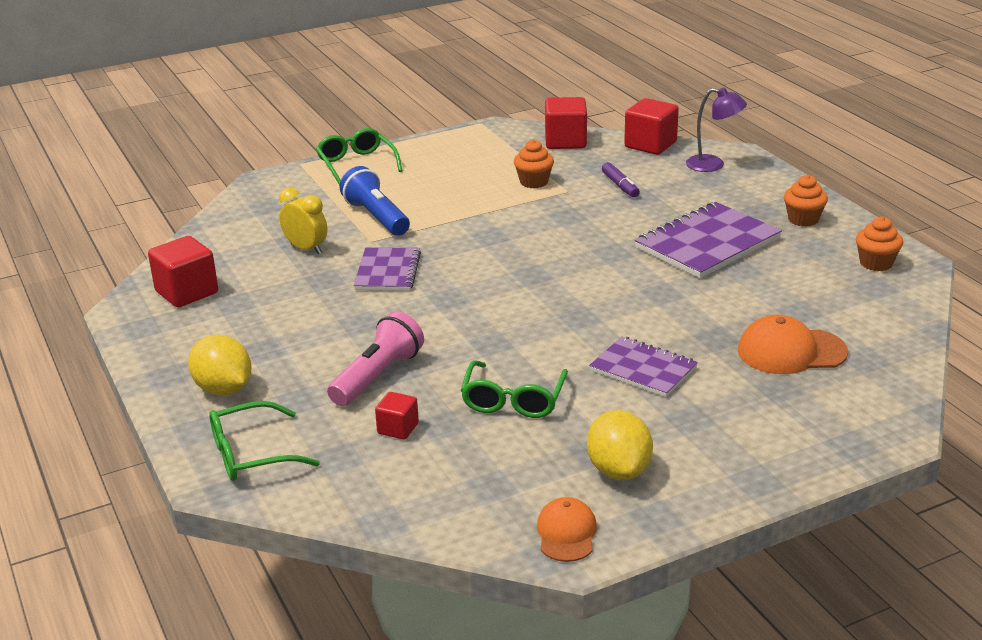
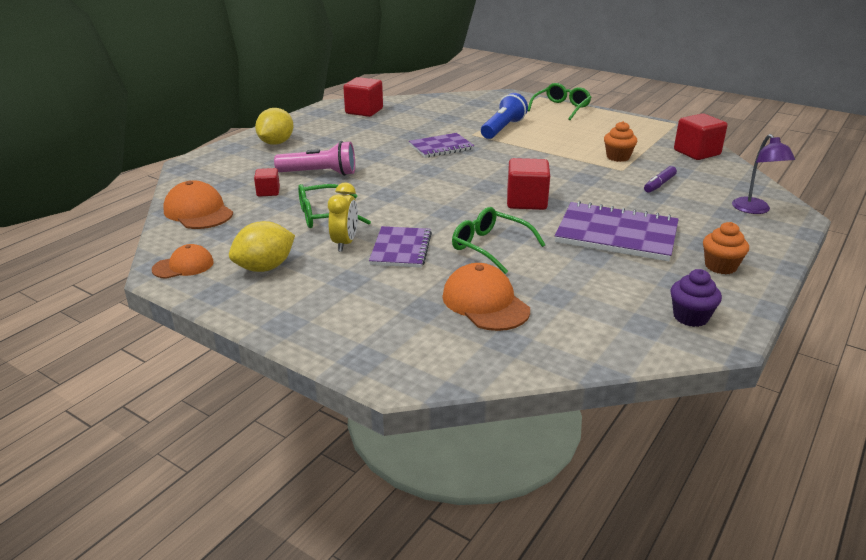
camera: 60 degrees right, 0 degrees up
green glasses [209,401,320,481] -> green glasses moved to [452,207,546,274]
yellow clock [279,188,327,254] -> yellow clock moved to [328,183,358,252]
red cube [624,98,679,155] -> red cube moved to [507,158,550,210]
orange cupcake [856,216,903,271] -> purple cupcake [670,269,722,327]
none -> orange cap [163,180,233,229]

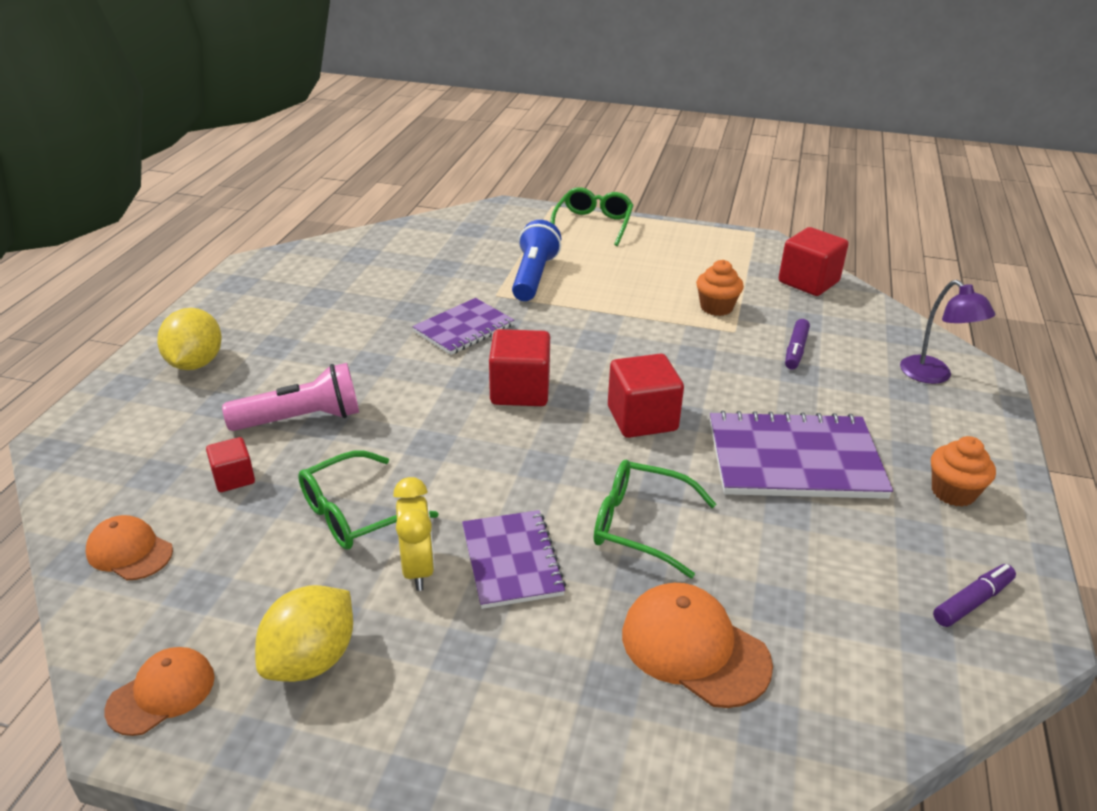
camera: 20 degrees left, 5 degrees up
orange cap [163,180,233,229] -> orange cap [86,515,173,580], size x0.64
red cube [343,77,383,117] -> red cube moved to [489,329,550,406]
purple cupcake [670,269,722,327] -> purple marker [933,564,1016,627]

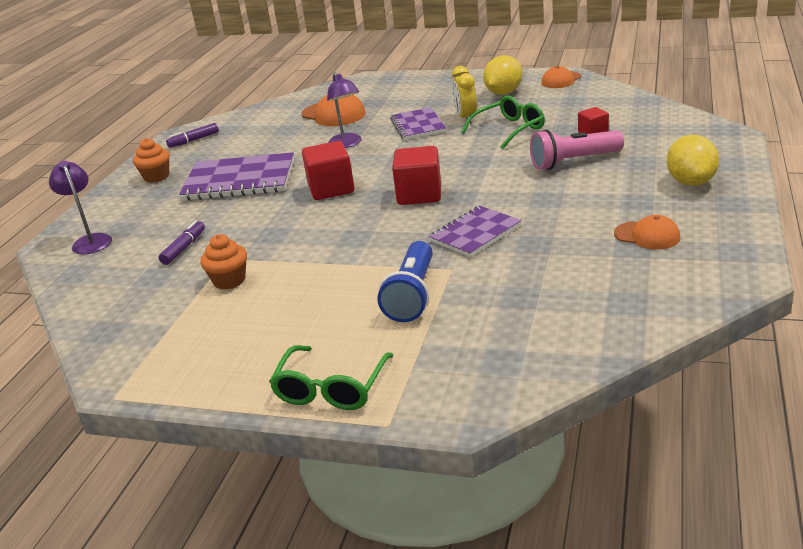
camera: 175 degrees left, 5 degrees down
orange cap [86,515,173,580] -> orange cap moved to [614,215,681,250]
green glasses [594,460,716,578] -> purple lamp [327,72,362,148]
red cube [779,227,849,296] -> none

